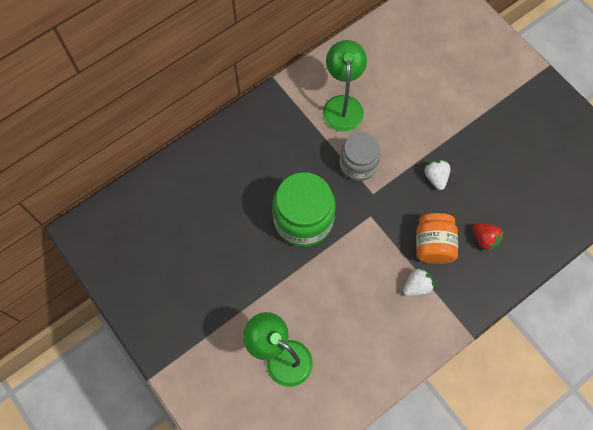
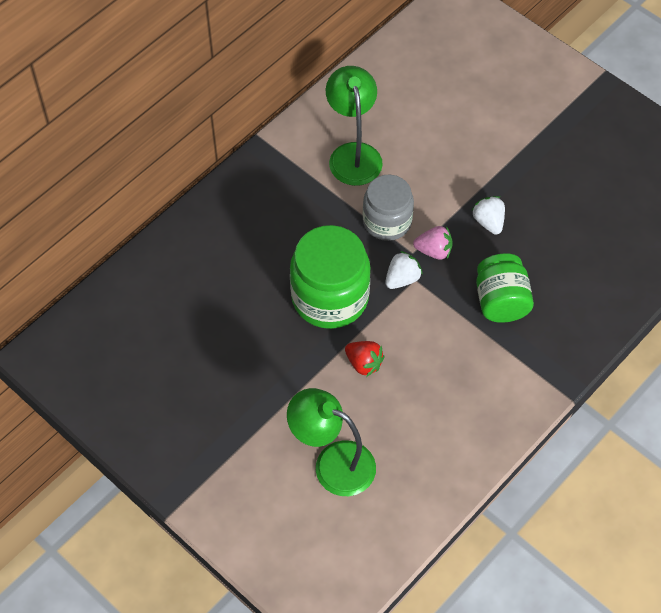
camera: 10 degrees left, 10 degrees down
white strawberry [403,268,434,296] -> white strawberry moved to [385,251,423,289]
orange jar [416,213,458,264] -> green jar [476,253,534,323]
red strawberry [473,223,503,251] -> red strawberry moved to [345,341,385,377]
none -> pink strawberry [413,226,453,260]

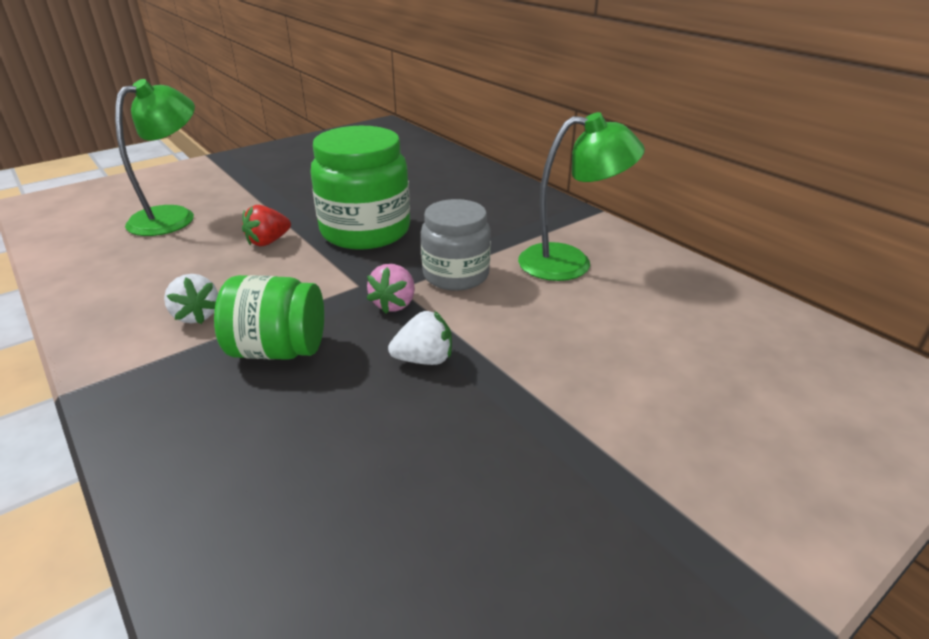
camera: 100 degrees right, 25 degrees down
white strawberry [385,251,423,289] -> white strawberry moved to [164,274,218,324]

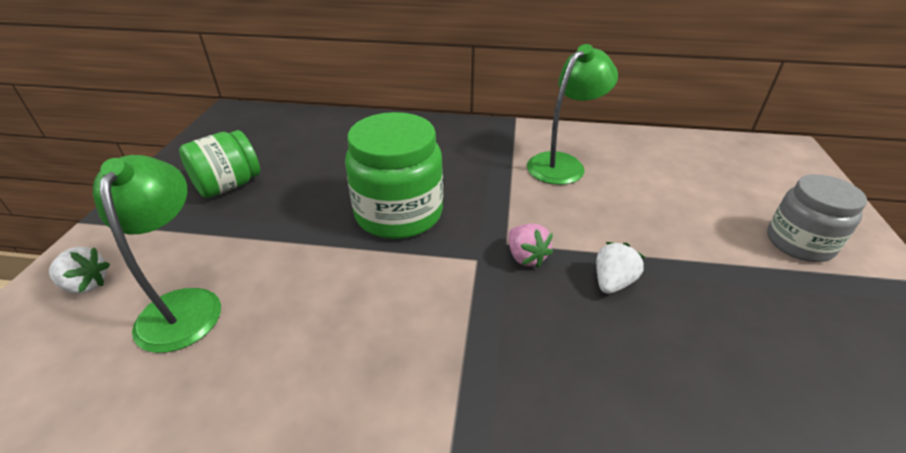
camera: 45 degrees left, 5 degrees up
white strawberry [164,274,218,324] -> white strawberry moved to [49,247,110,293]
green jar [214,275,324,360] -> green jar moved to [179,130,260,198]
red strawberry [242,205,291,246] -> none
grey jar [421,199,491,291] -> grey jar moved to [767,174,867,262]

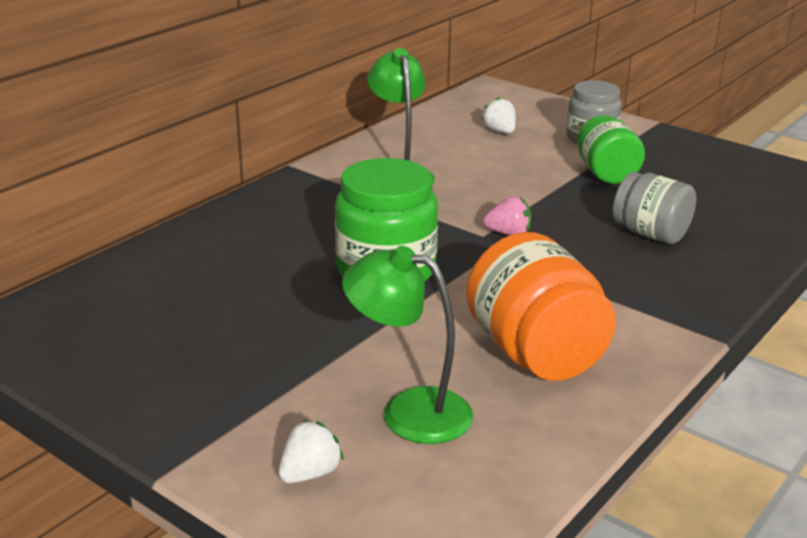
camera: 60 degrees left, 10 degrees down
green jar [179,130,260,198] -> green jar moved to [577,115,645,184]
white strawberry [596,242,645,294] -> white strawberry moved to [482,97,516,133]
none -> orange jar [466,232,616,381]
none -> grey jar [613,172,697,244]

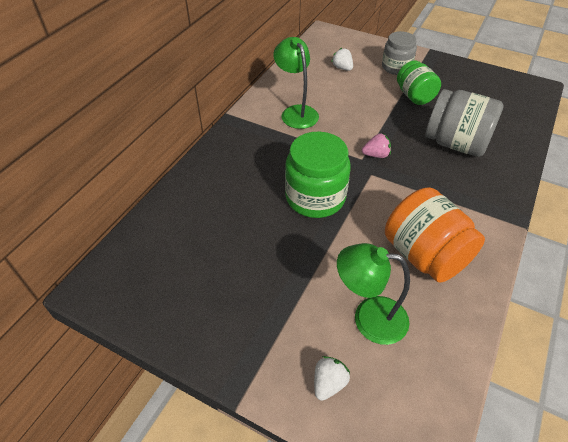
camera: 10 degrees left, 20 degrees up
grey jar [613,172,697,244] -> grey jar [426,89,504,157], size x1.52

